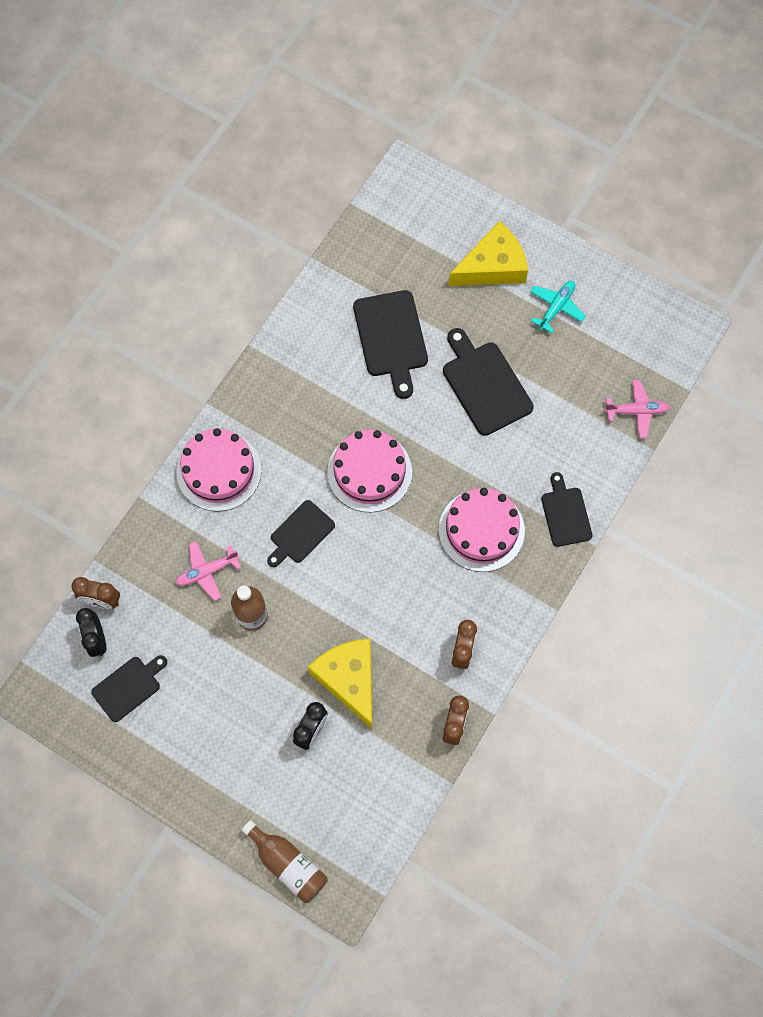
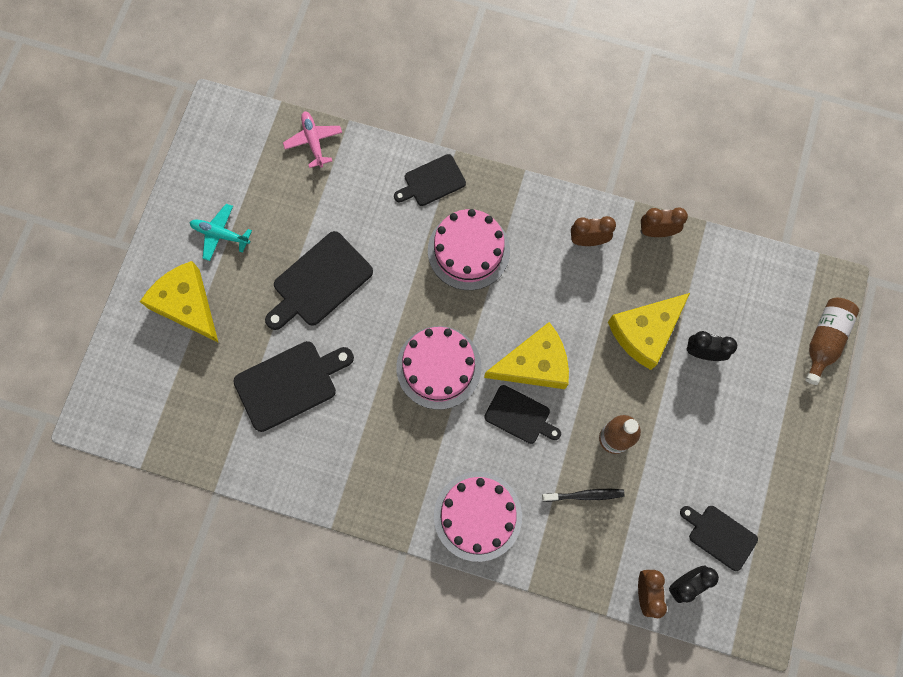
camera: 105 degrees left, 5 degrees up
pink plane [175,541,241,601] -> black toothbrush [542,489,624,502]
none -> yellow cheese [484,322,569,389]

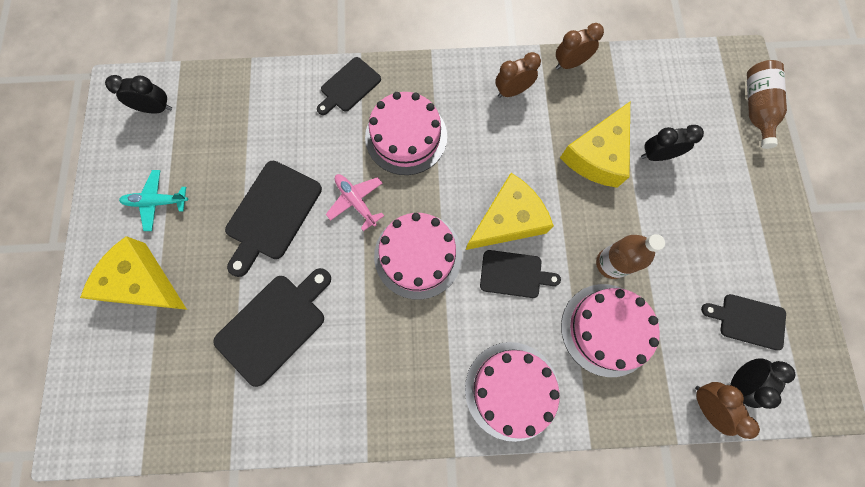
camera: 20 degrees left, 0 degrees up
pink plane [283,111,342,168] -> pink plane moved to [326,174,384,231]
black toothbrush [542,489,624,502] -> pink cake [561,284,660,377]
none -> black clock [105,75,172,114]

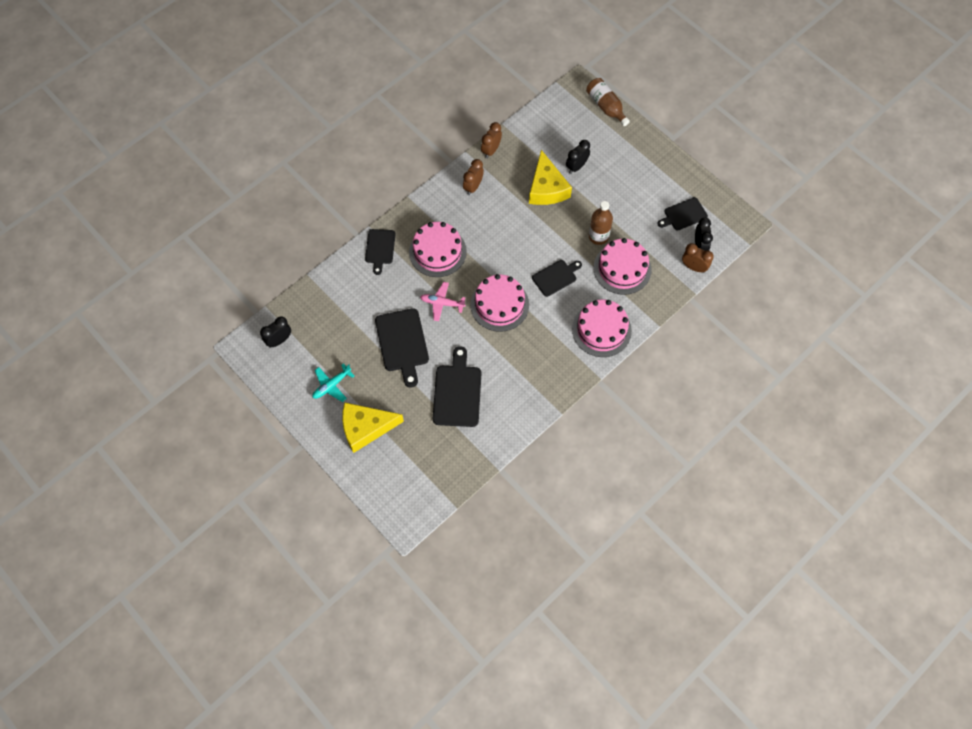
camera: 40 degrees left, 10 degrees down
yellow cheese [466,173,554,250] -> none

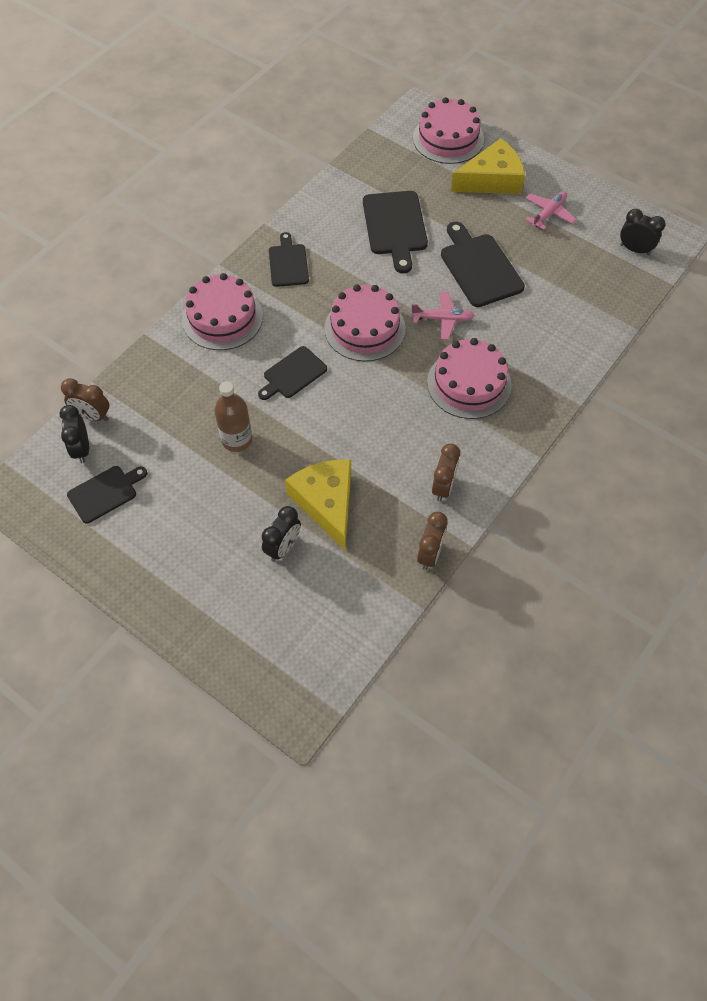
camera: 170 degrees right, 5 degrees down
black clock [260,316,291,348] -> black clock turned 105 degrees counterclockwise [620,209,666,255]
turquoise plane [312,363,354,402] -> pink plane [525,191,576,230]
black cutting board [365,229,396,275] -> black cutting board moved to [269,232,309,287]
brown bottle [586,78,630,126] -> none
pink cake [593,238,652,295] -> pink cake moved to [413,97,484,164]

